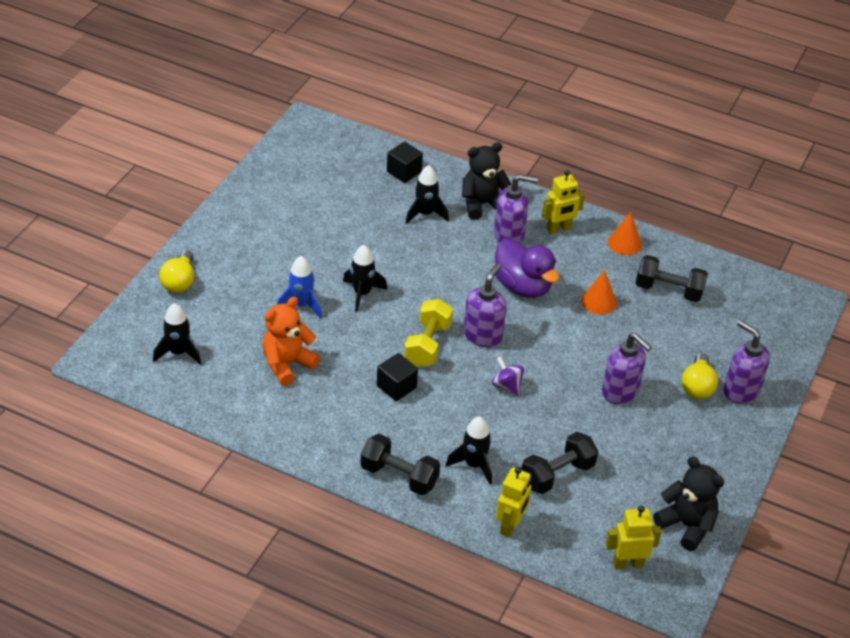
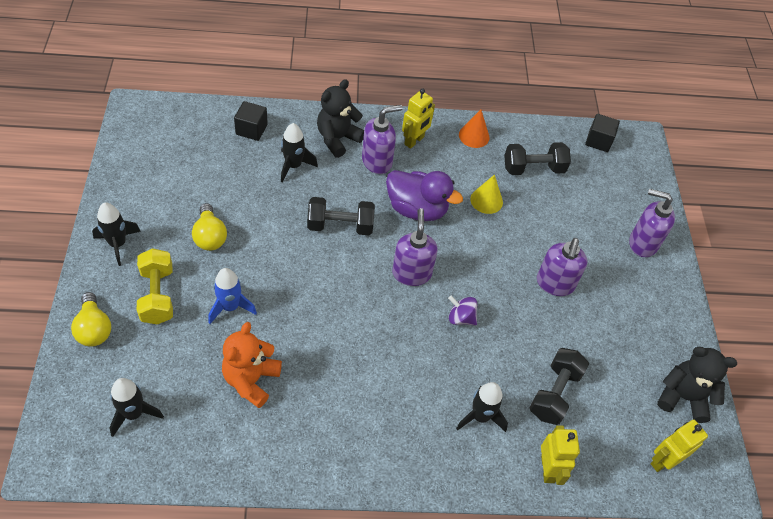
camera: 30 degrees left, 10 degrees up
black rocket [343,245,388,312] -> black rocket moved to [92,202,141,266]
black dumbbell [360,434,440,495] -> black dumbbell moved to [307,197,375,235]
black cube [377,353,418,401] -> black cube moved to [585,114,620,152]
yellow dumbbell [404,299,453,367] -> yellow dumbbell moved to [137,248,173,325]
orange cone [581,270,617,315] -> yellow cone [470,174,503,214]
purple soap dispenser [602,333,652,404] -> purple soap dispenser turned 90 degrees clockwise [537,238,588,296]
yellow light bulb [682,353,718,399] -> yellow light bulb moved to [192,203,227,251]

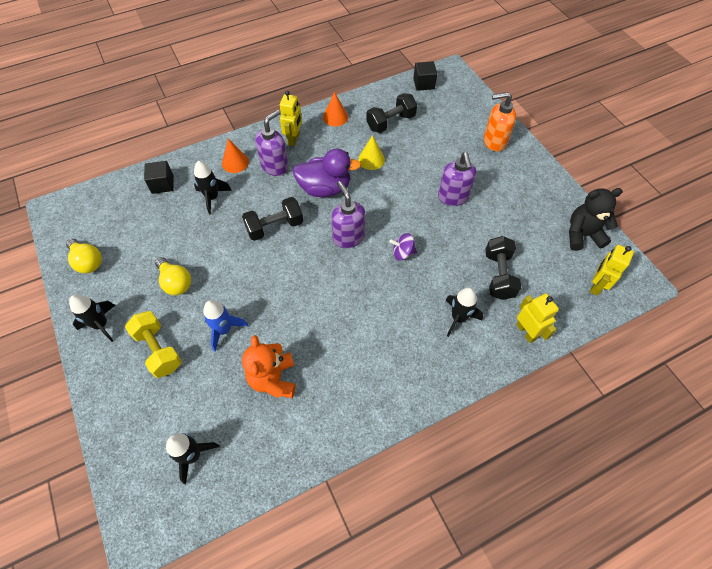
camera: 20 degrees left, 5 degrees up
yellow light bulb [71,292,111,347] -> yellow light bulb moved to [66,238,102,273]
black teddy bear [317,79,364,158] -> orange cone [222,138,249,173]
purple soap dispenser [629,189,675,257] -> orange soap dispenser [484,92,516,152]

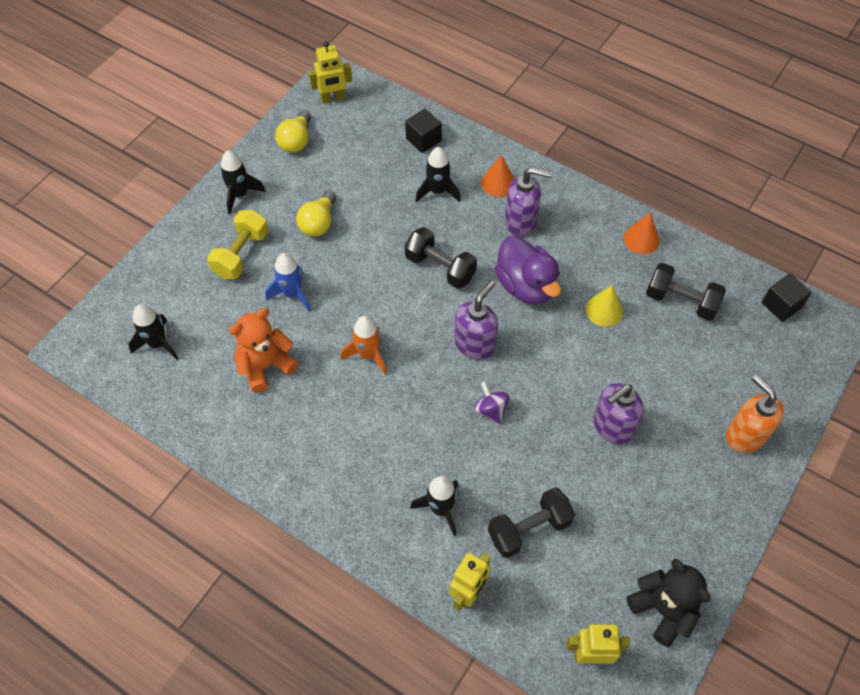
camera: 60 degrees right, 0 degrees up
yellow robot [280,91,302,146] -> yellow robot moved to [308,41,352,104]
none -> orange rocket [341,316,387,375]

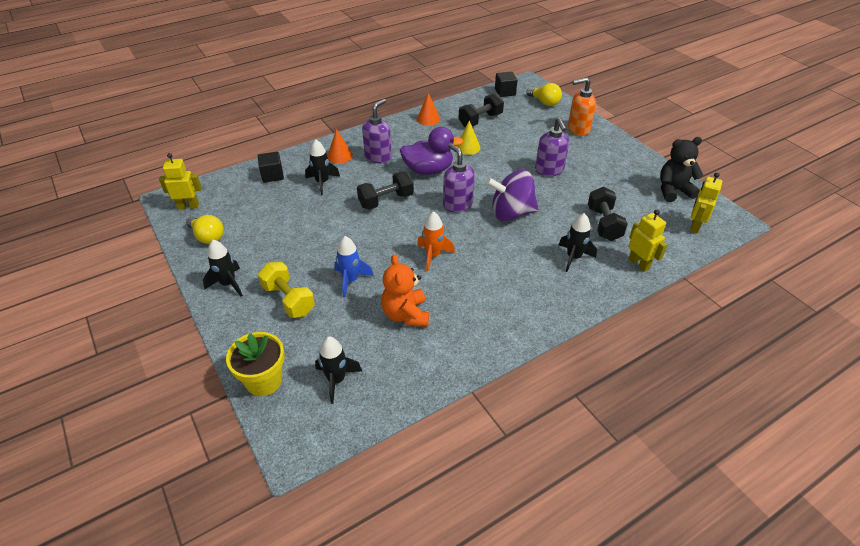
camera: 65 degrees left, 15 degrees down
yellow light bulb [296,190,336,236] -> yellow light bulb moved to [527,83,562,106]
yellow robot [308,41,352,104] -> yellow robot turned 105 degrees counterclockwise [159,153,202,209]
purple spinning top [474,382,509,424] -> purple spinning top [486,170,538,221], size x2.03
none -> yellow flower pot [226,332,284,396]

